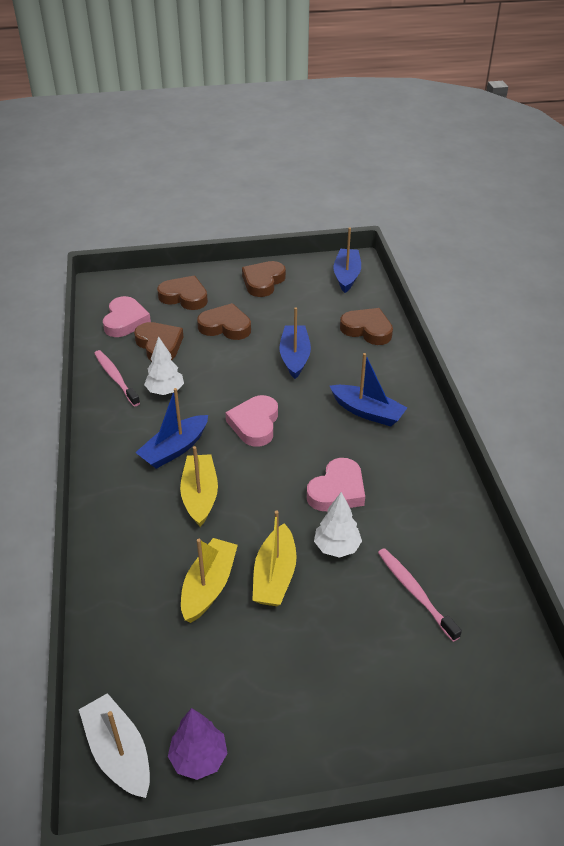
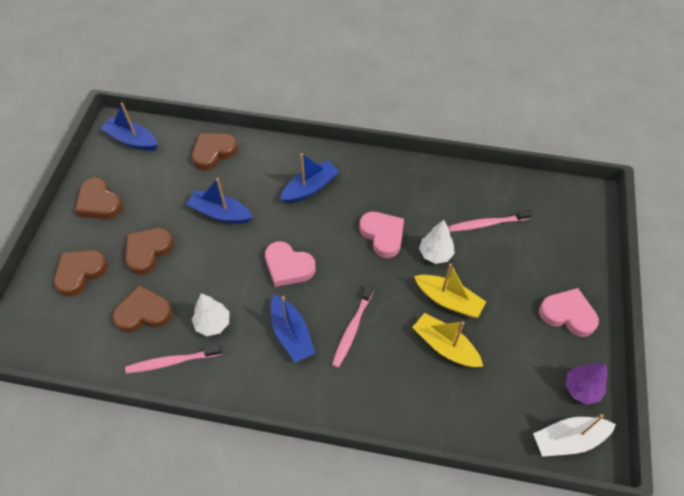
camera: 70 degrees left, 15 degrees up
pink heart [103,296,151,337] -> pink heart moved to [539,288,599,337]
yellow boat [180,446,218,527] -> pink toothbrush [332,284,374,368]

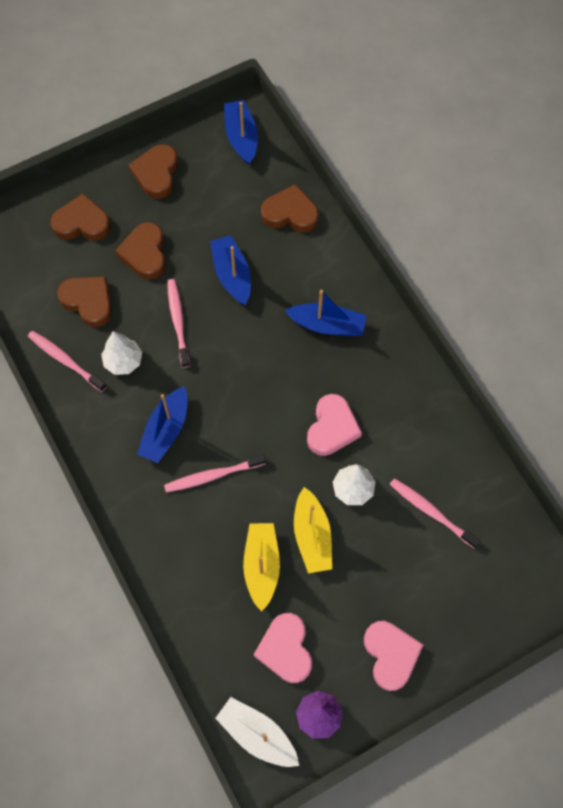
camera: 50 degrees right, 10 degrees up
brown heart [125,228,174,275] -> brown heart turned 90 degrees counterclockwise [115,222,166,279]
pink heart [265,241,316,287] -> pink heart moved to [254,613,312,683]
none -> pink toothbrush [167,279,190,368]

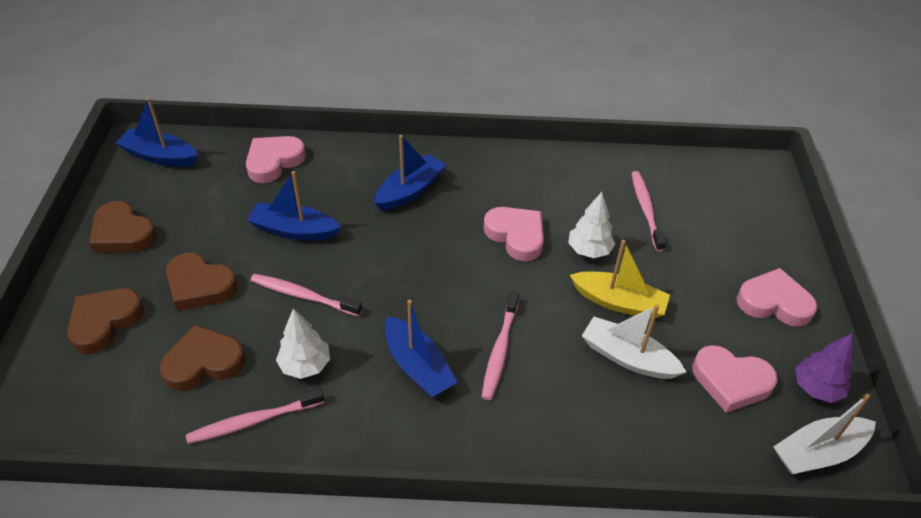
camera: 60 degrees left, 20 degrees down
yellow boat [243,523,280,611] -> white boat [582,305,686,379]
brown heart [261,184,319,232] -> pink heart [246,136,306,183]
pink toothbrush [390,478,480,548] -> pink toothbrush turned 105 degrees clockwise [632,171,666,252]

